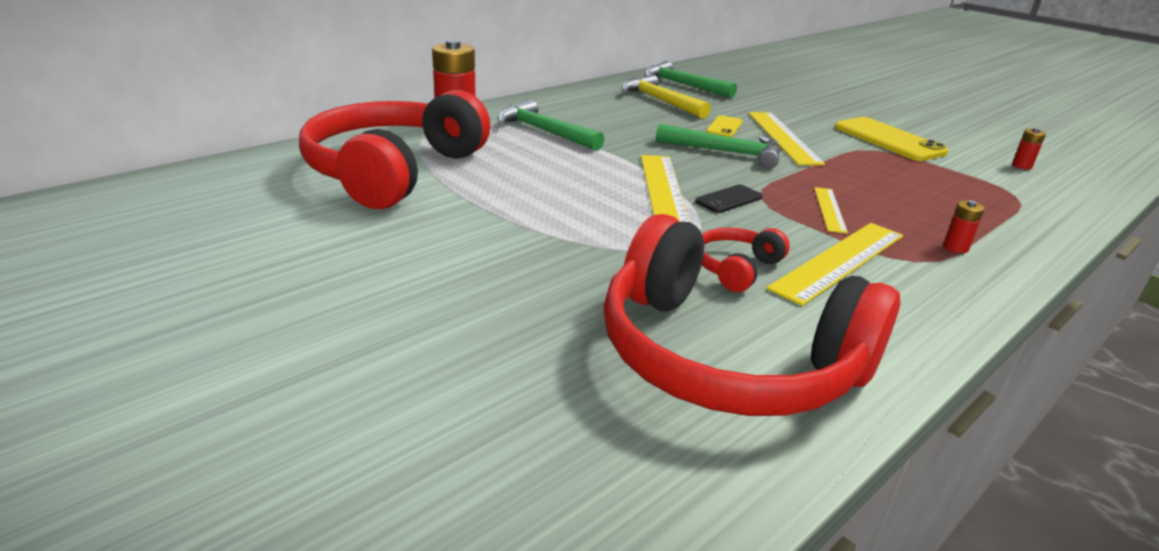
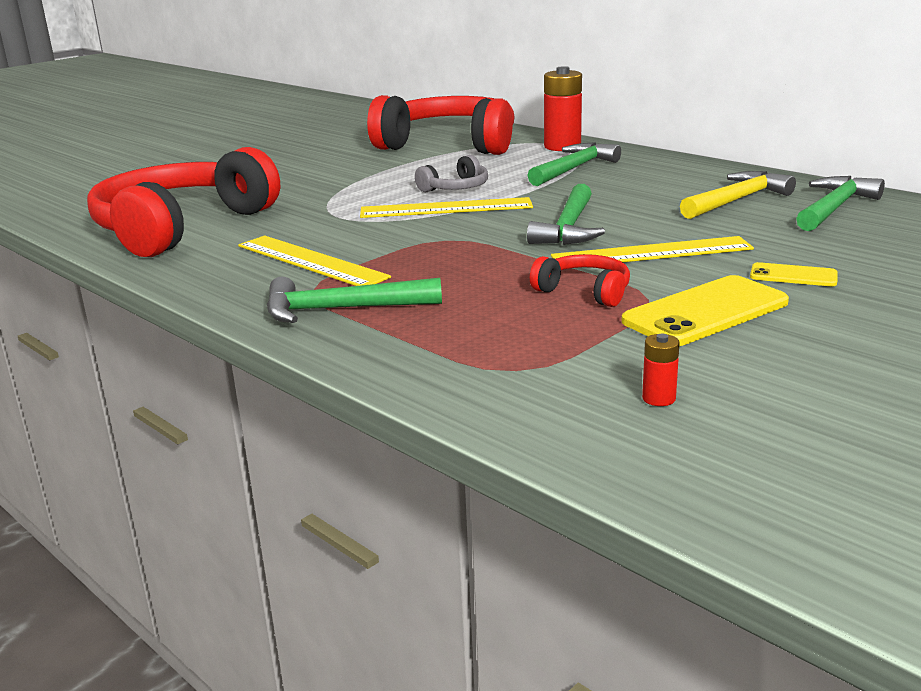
camera: 90 degrees right, 5 degrees down
black phone [695,185,763,213] -> none
red headphones [702,228,790,292] -> red headphones moved to [530,254,630,307]
yellow phone [706,115,743,137] -> yellow phone moved to [750,262,838,286]
yellow ruler [814,187,848,234] -> none
red battery [943,200,985,253] -> green hammer [267,277,442,323]
none -> grey headphones [415,155,488,192]

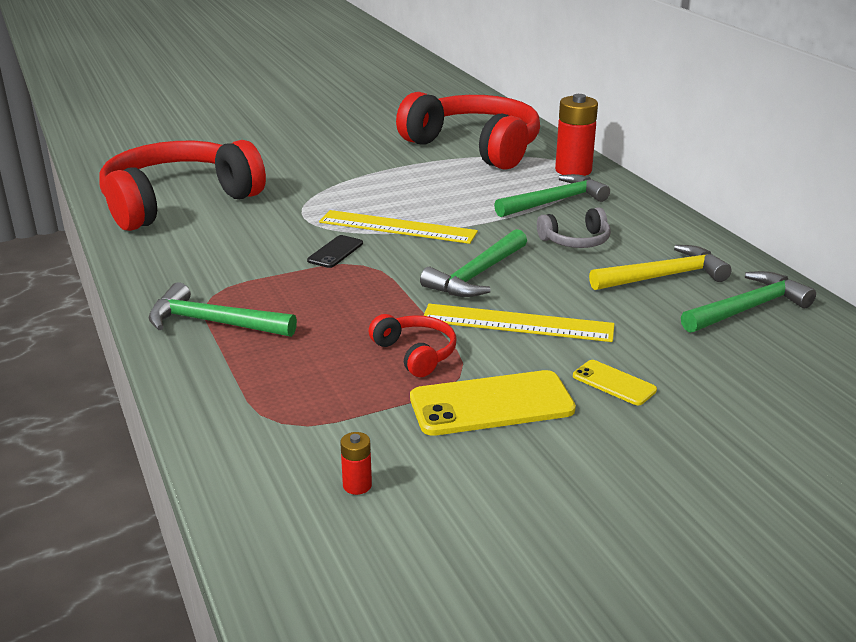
camera: 20 degrees right, 5 degrees up
yellow ruler [238,236,391,286] -> none
grey headphones [415,155,488,192] -> grey headphones moved to [537,207,611,248]
none -> black phone [307,235,363,268]

